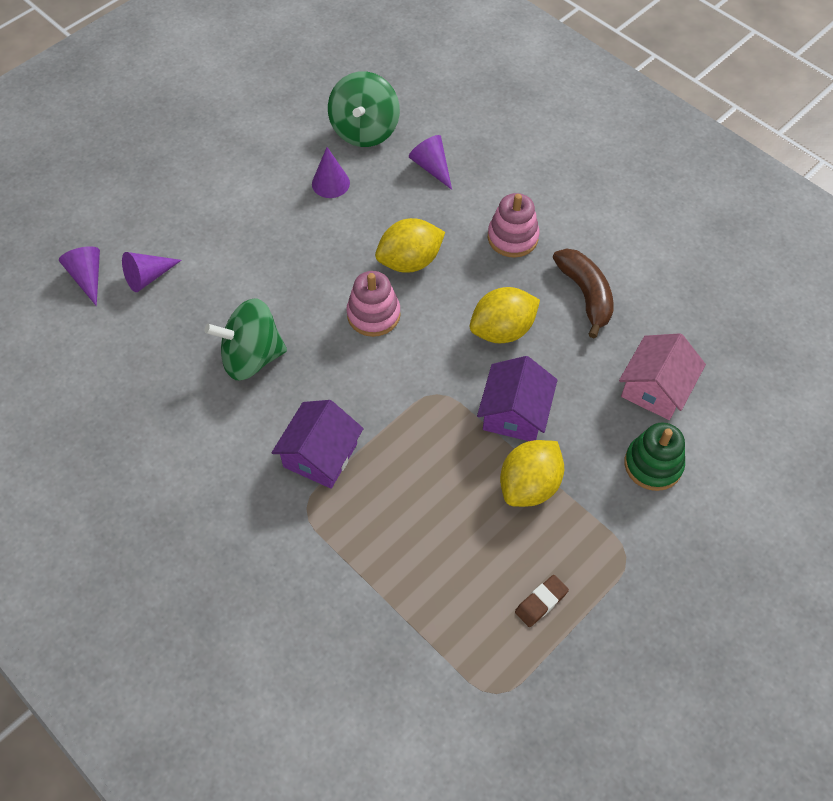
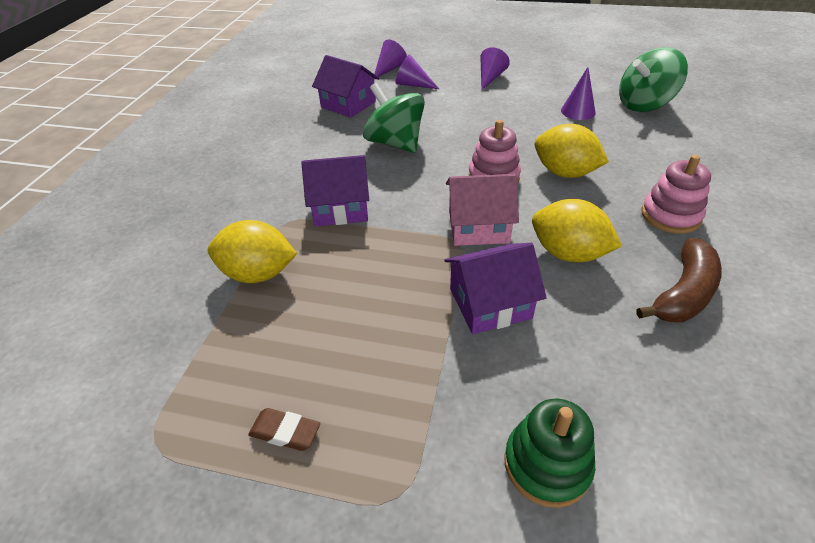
camera: 60 degrees right, 15 degrees down
purple cone [409,135,452,190] -> purple cone moved to [480,47,510,90]
yellow lemon [500,440,564,507] -> yellow lemon moved to [208,220,297,283]
pink house [619,333,706,420] -> pink house moved to [446,174,519,246]
none -> purple house [312,55,379,118]

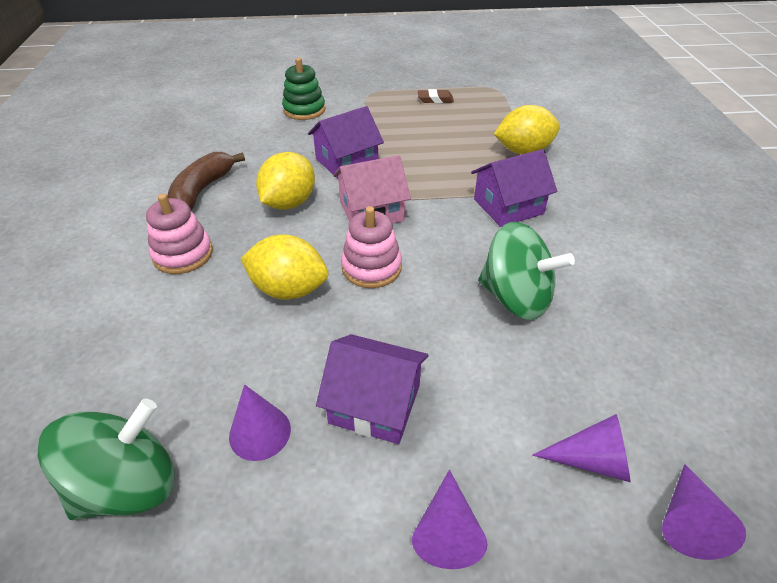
camera: 160 degrees right, 0 degrees up
purple house [312,55,379,118] -> purple house moved to [316,334,429,444]
yellow lemon [532,199,622,262] -> yellow lemon turned 75 degrees counterclockwise [256,152,315,210]

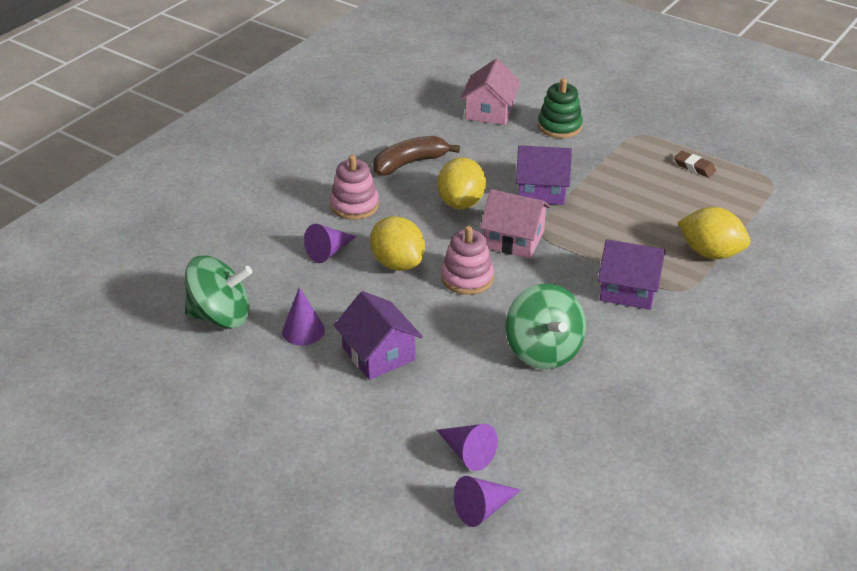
camera: 40 degrees right, 5 degrees down
yellow lemon [256,152,315,210] -> yellow lemon turned 60 degrees counterclockwise [437,157,486,209]
purple cone [412,470,487,569] -> purple cone moved to [304,224,357,263]
none -> pink house [460,59,521,125]

